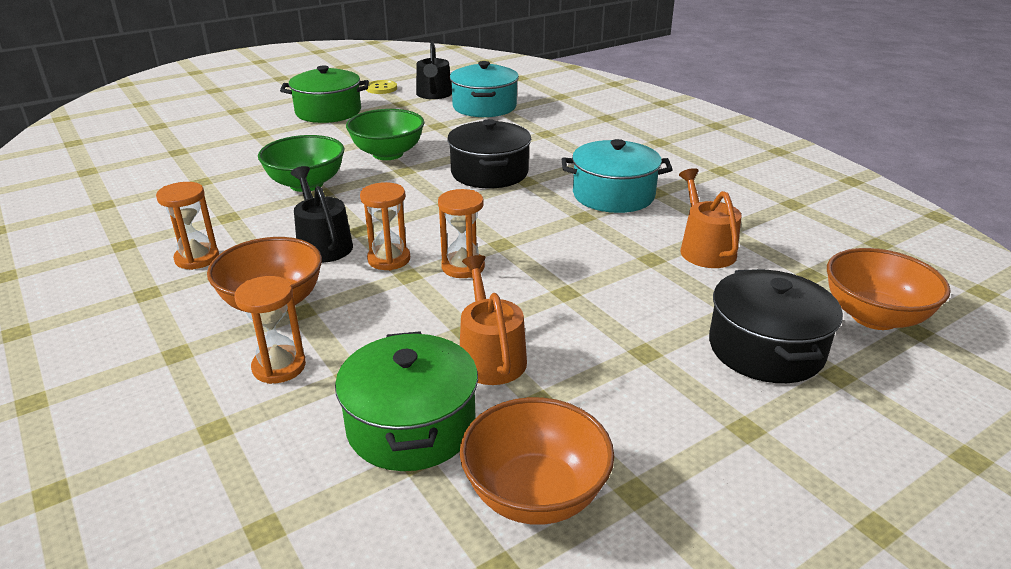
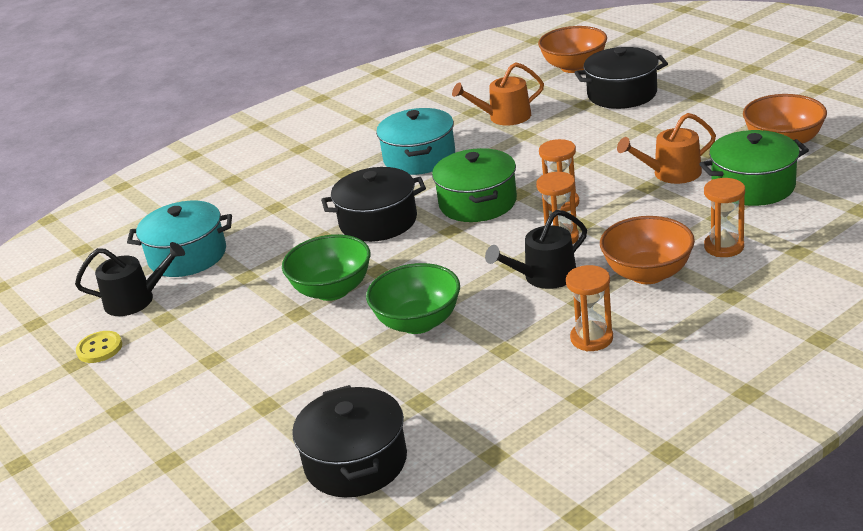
camera: 90 degrees left, 0 degrees up
green pot [280,65,369,123] -> green pot moved to [432,148,517,222]
none -> black pot [292,385,407,497]

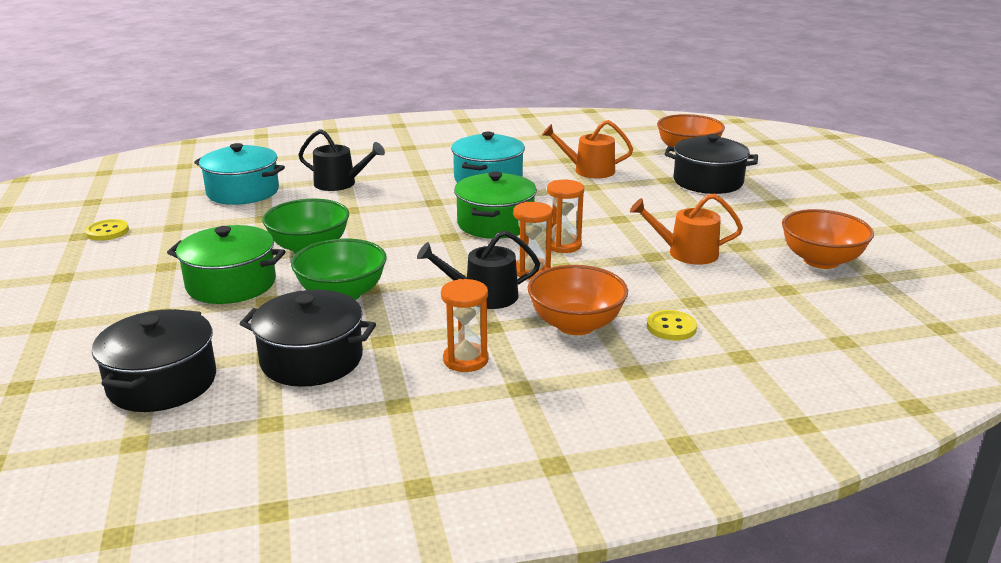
camera: 20 degrees right, 5 degrees down
black watering can [75,242,185,316] -> black watering can moved to [298,129,385,191]
black pot [321,167,426,242] -> black pot moved to [240,290,376,387]
green pot [700,130,809,206] -> green pot moved to [167,225,286,304]
orange hourglass [704,178,745,257] -> yellow button [647,310,697,340]

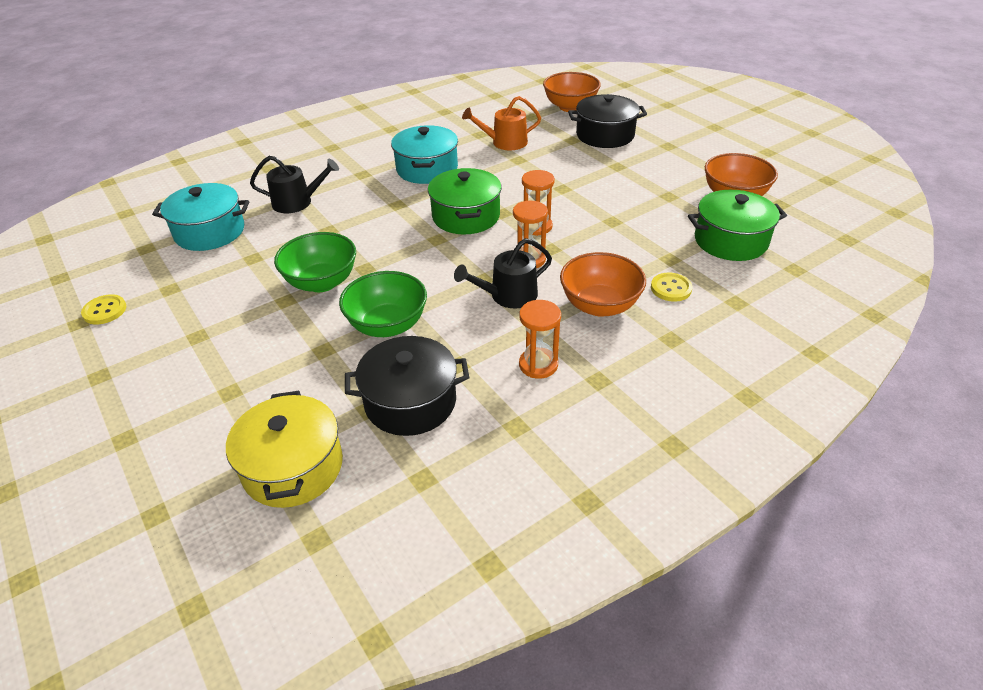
camera: 20 degrees left, 15 degrees up
black pot [92,309,216,412] -> yellow pot [226,391,343,508]
green pot [167,225,286,304] -> green pot moved to [688,190,787,261]
orange watering can [630,194,743,265] -> none

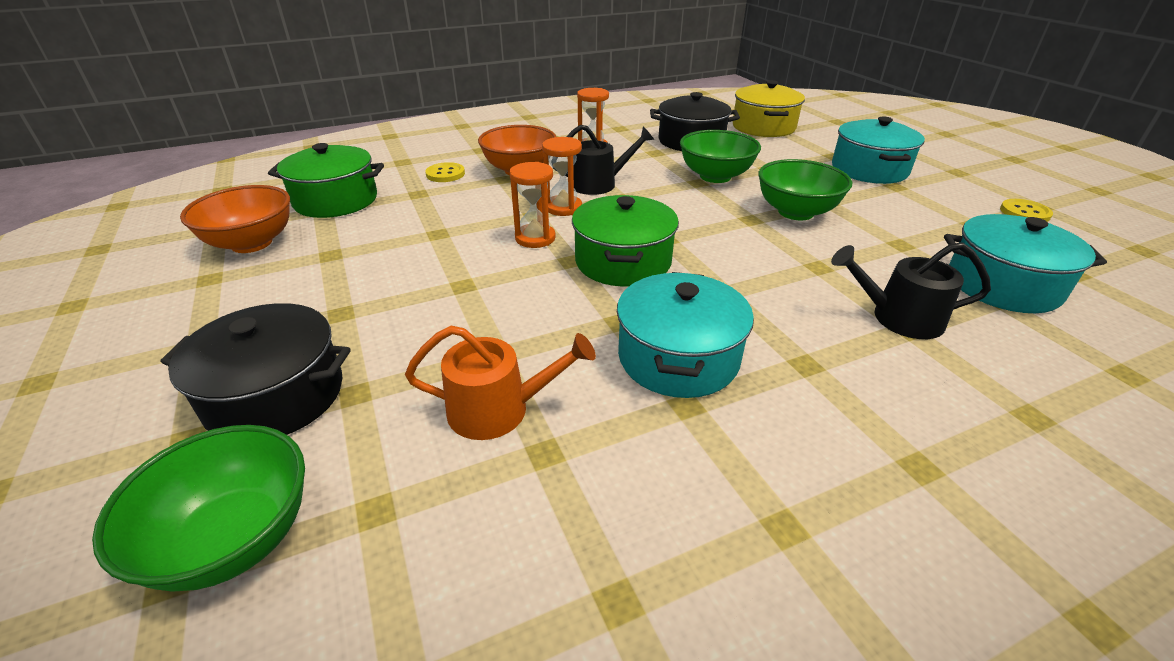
camera: 170 degrees left, 5 degrees down
orange bowl [543,72,601,112] -> green bowl [92,425,305,592]
none -> turquoise pot [832,116,925,184]

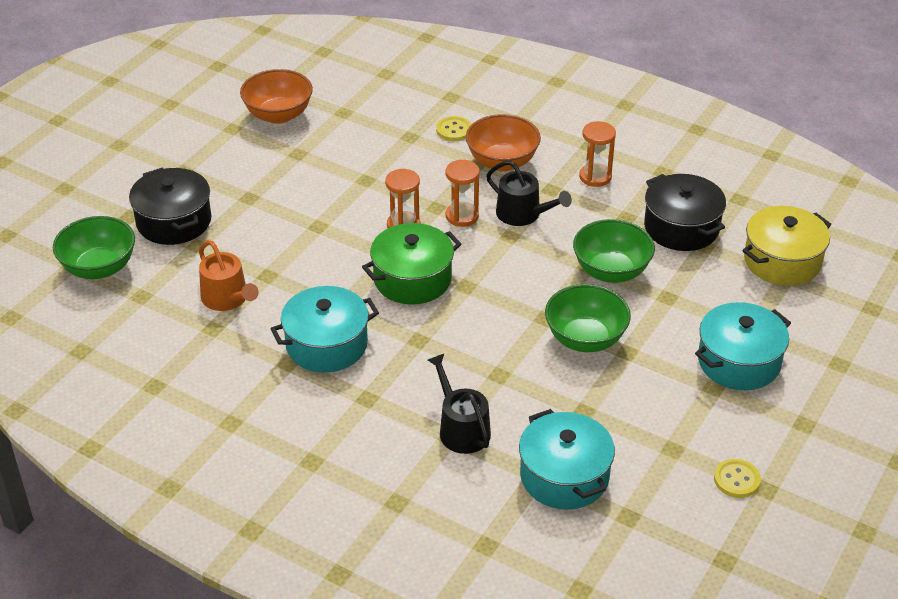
camera: 55 degrees right, 5 degrees up
green pot [268,143,384,218] -> none

